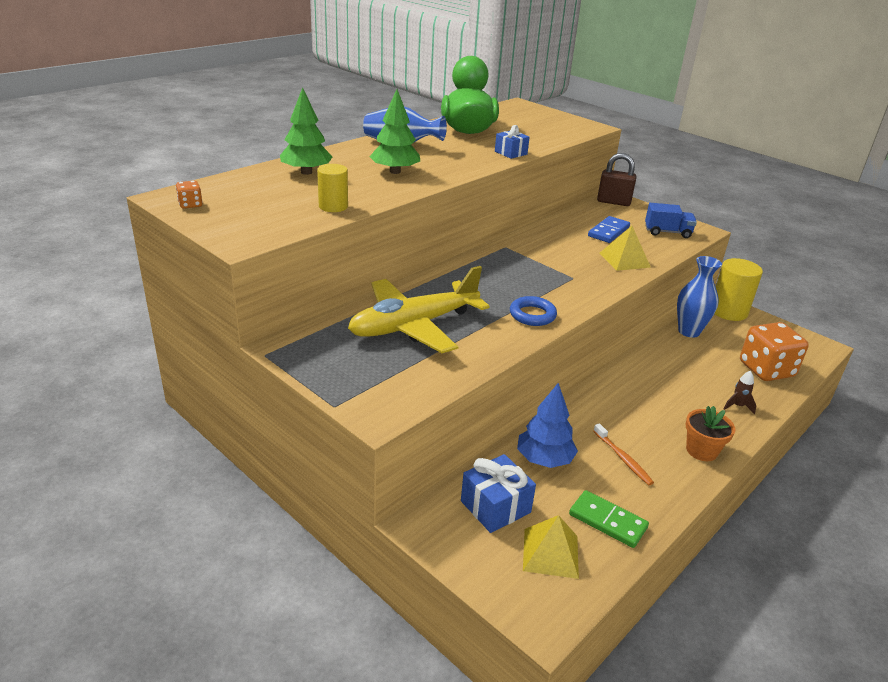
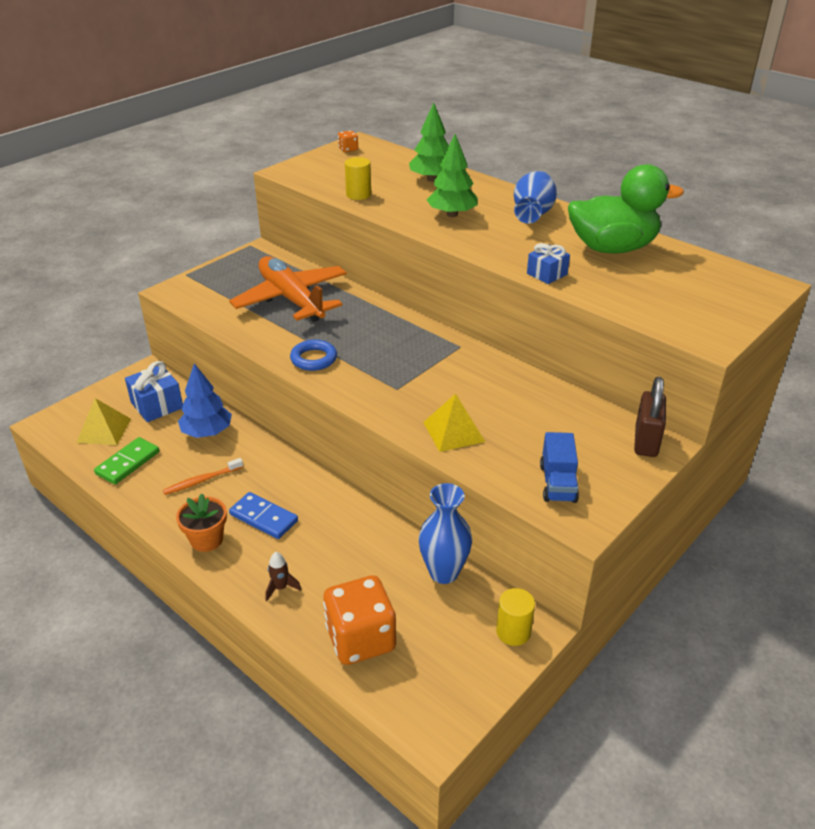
camera: 90 degrees right, 5 degrees up
yellow plane [348,266,490,353] -> orange plane [229,256,347,322]
blue domino [588,216,630,243] -> blue domino moved to [229,492,298,539]
yellow cylinder [715,258,763,321] -> yellow cylinder [496,588,535,646], size x0.60

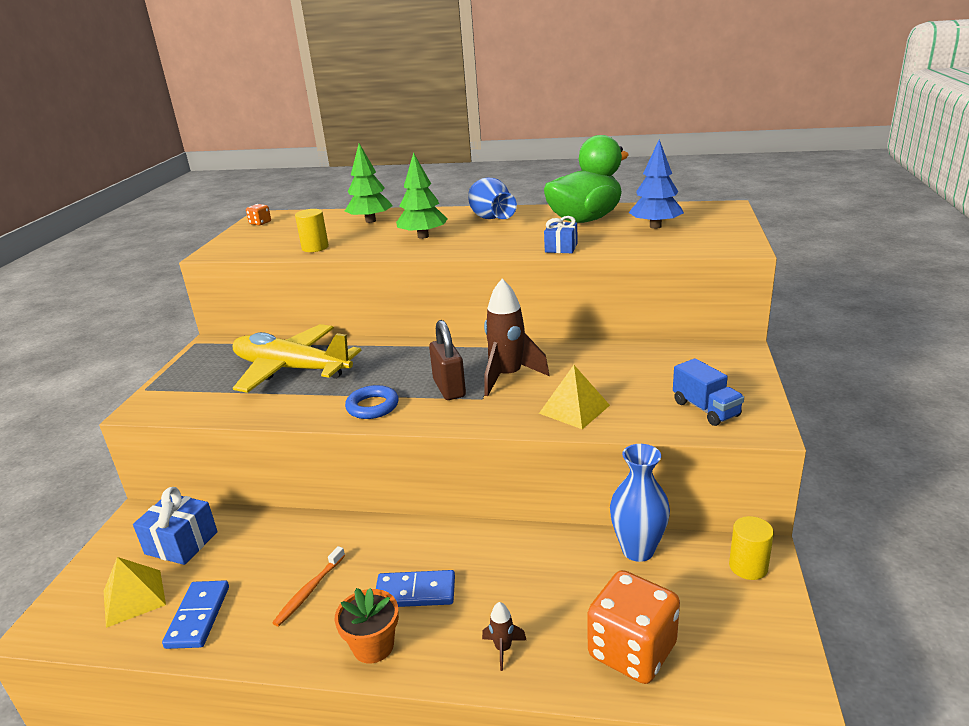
camera: 30 degrees left, 10 degrees down
green domino [94,437,159,485] -> blue domino [162,580,229,649]
blue tree [178,363,232,438] -> blue tree moved to [628,139,684,229]
orange plane [229,256,347,322] -> yellow plane [233,324,361,393]
brown padlock [634,377,666,457] -> brown padlock moved to [429,320,466,400]
none -> brown rocket [484,279,549,396]

